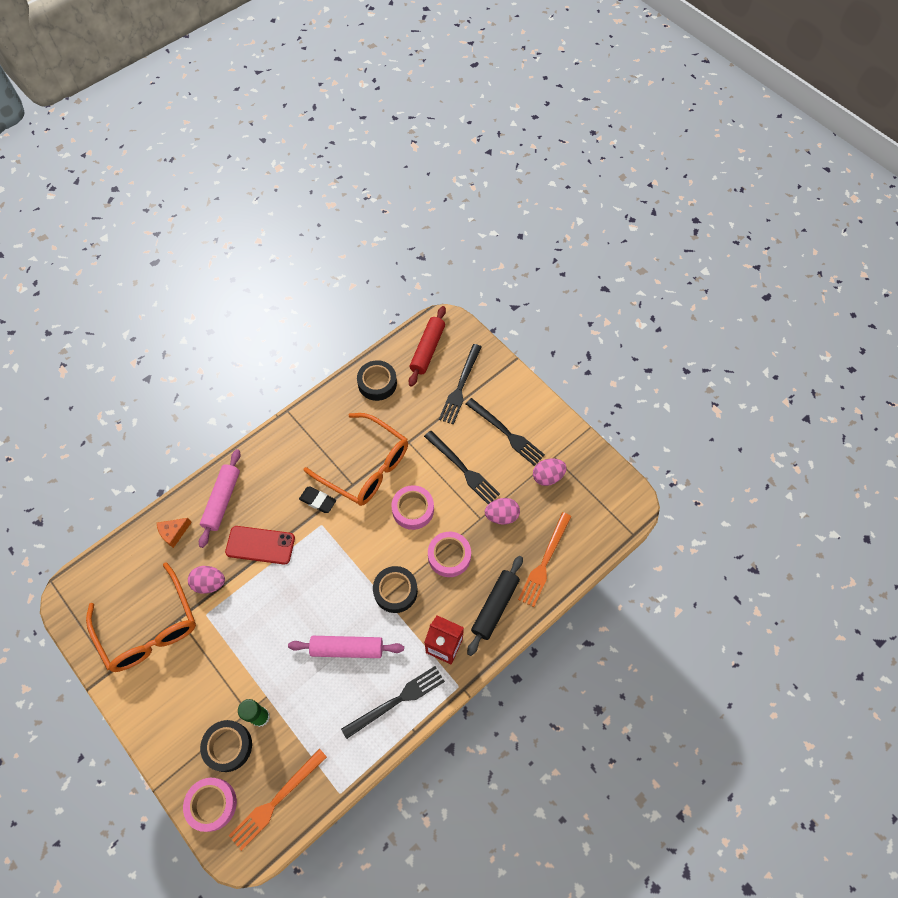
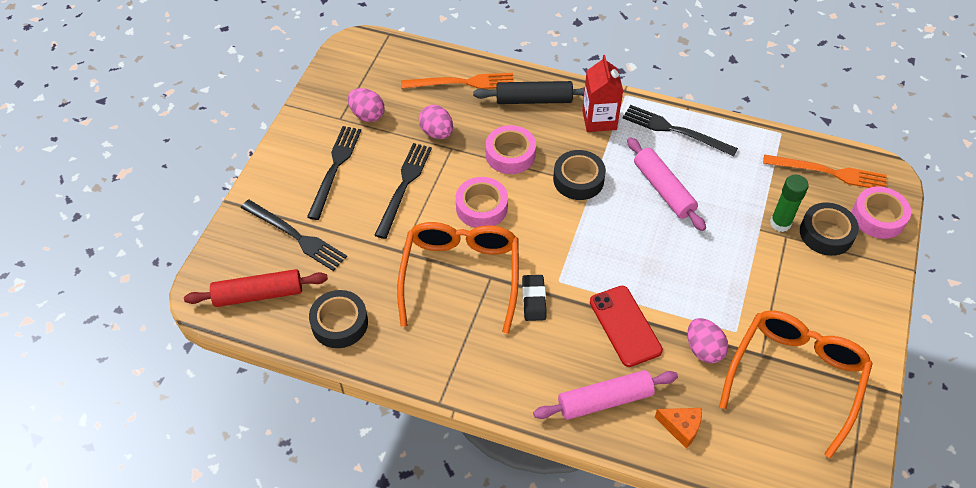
camera: 120 degrees left, 10 degrees down
black fork [439,344,482,425] -> black fork turned 45 degrees clockwise [241,199,347,271]

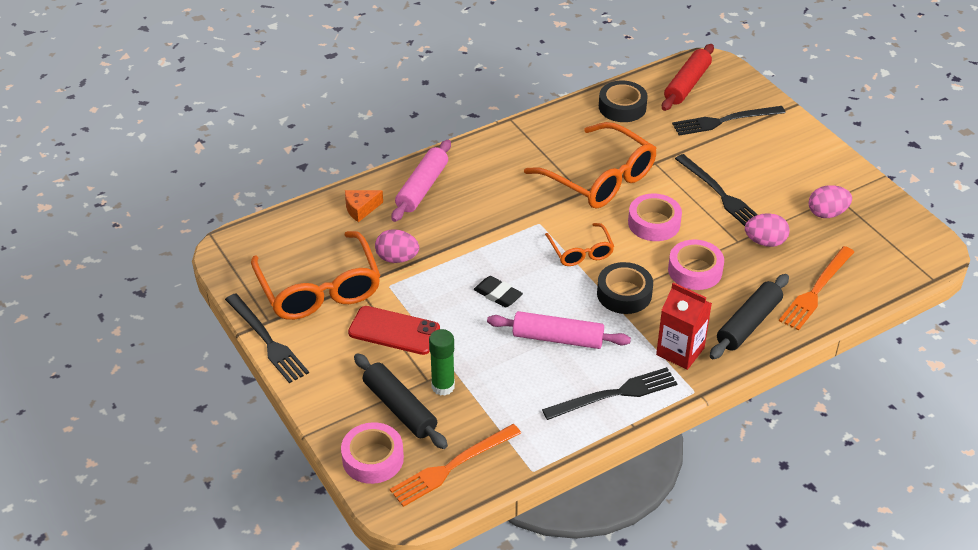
camera: 130 degrees right, 10 degrees down
black fork [307,126,361,220] -> black fork moved to [225,293,309,383]
black eraser [522,275,547,321] -> black eraser moved to [474,276,523,308]
red phone [590,286,663,367] -> red phone moved to [348,306,440,355]
black tape [800,202,859,256] -> black rolling pin [354,353,448,449]
none -> orange glasses [545,223,614,266]

